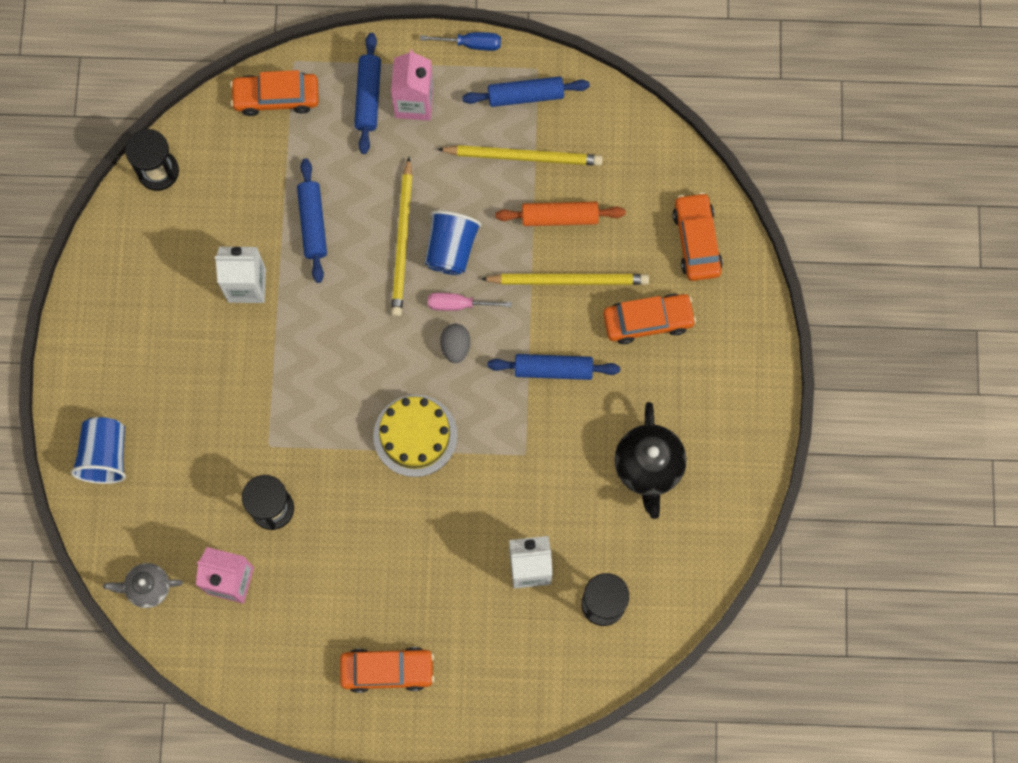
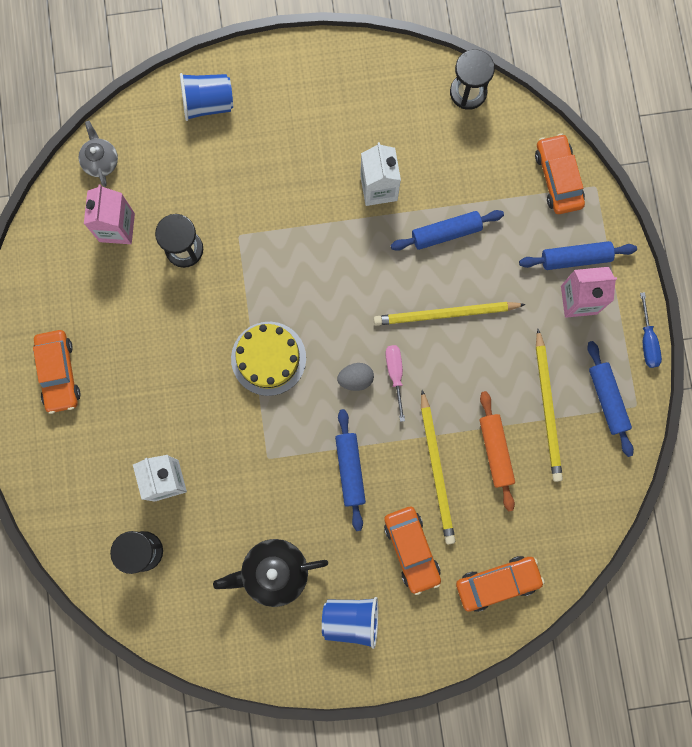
camera: 80 degrees right, 5 degrees up
blue cup [425,210,481,275] -> blue cup moved to [322,597,378,649]

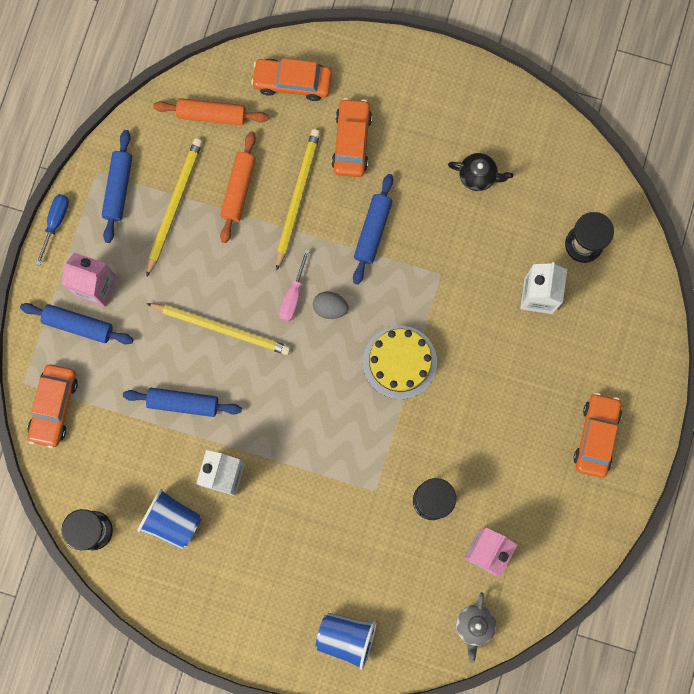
camera: 155 degrees left, 0 degrees up
black teapot [213,539,328,607] -> black teapot [448,153,513,191], size x0.62
blue cup [322,597,378,649] -> blue cup moved to [137,488,201,549]
none -> orange rolling pin [153,98,269,125]

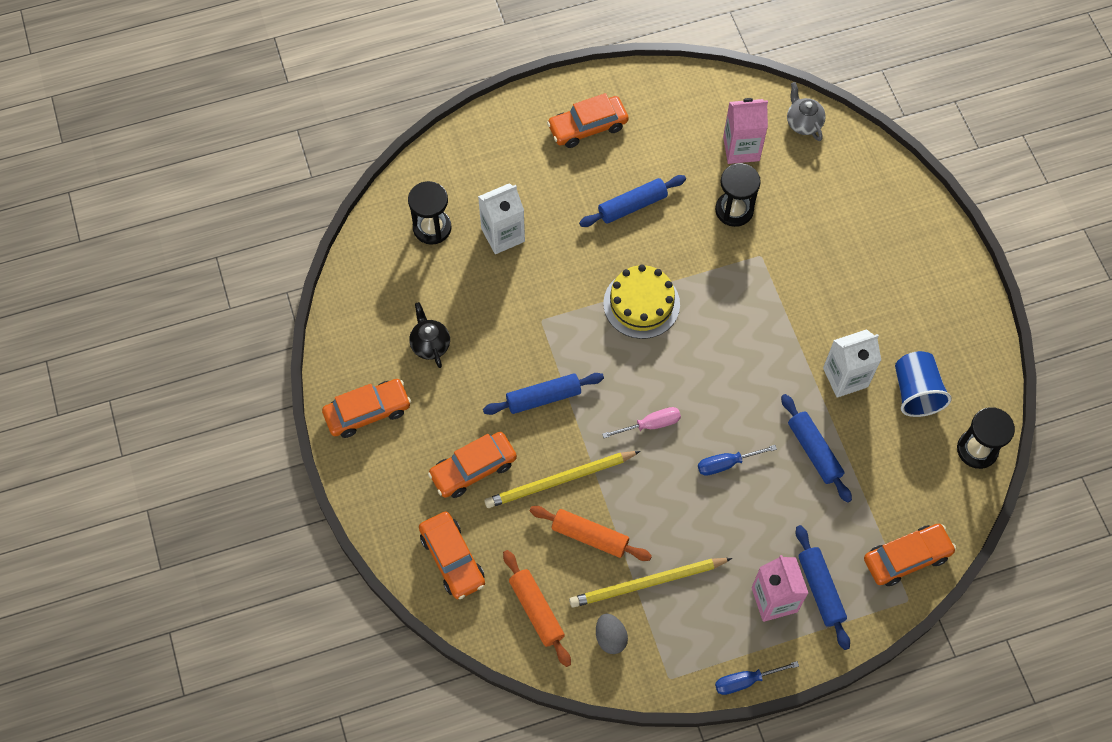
camera: 125 degrees left, 15 degrees down
blue rolling pin [102,130,132,243] -> blue rolling pin moved to [579,175,686,227]
yellow pencil [146,303,291,355] -> blue screwdriver [698,445,777,476]
orange rolling pin [220,131,256,243] -> orange rolling pin turned 45 degrees clockwise [530,506,652,561]
grey egg [313,292,349,319] -> grey egg moved to [596,614,628,654]
blue cup [316,613,377,670] -> none
grey teapot [456,592,497,663] -> grey teapot turned 90 degrees counterclockwise [787,82,826,141]
none -> orange car [322,379,411,438]

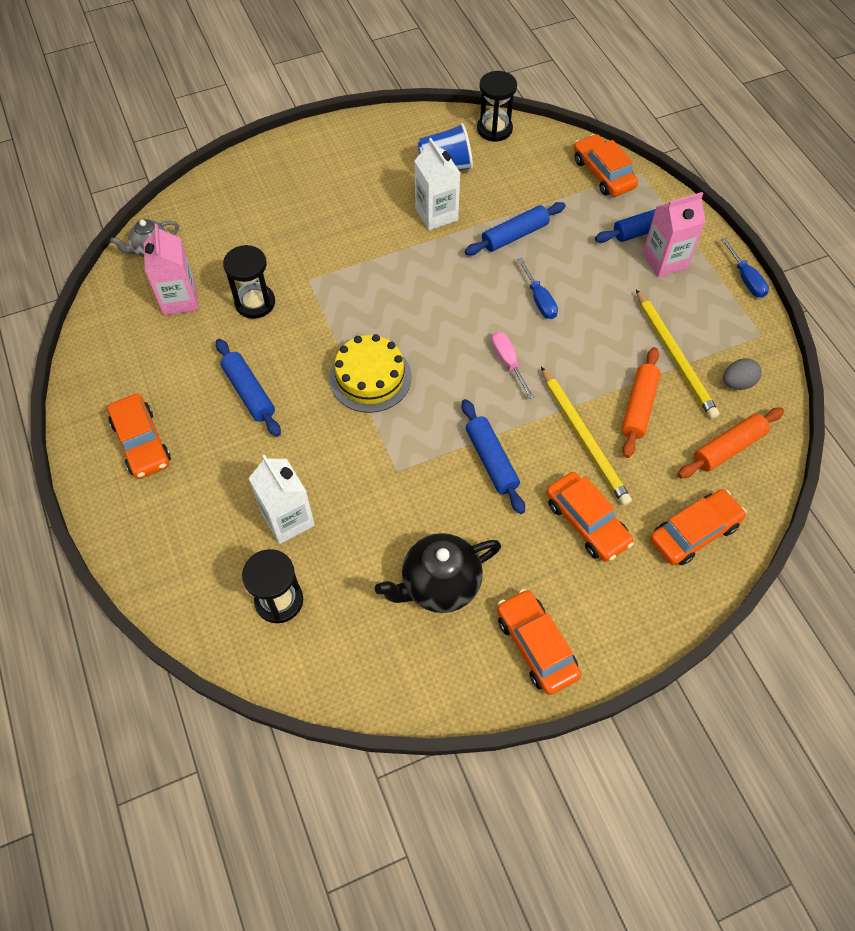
camera: 95 degrees left, 5 degrees down
black teapot [409,302,450,368] -> black teapot [375,533,501,613], size x1.61

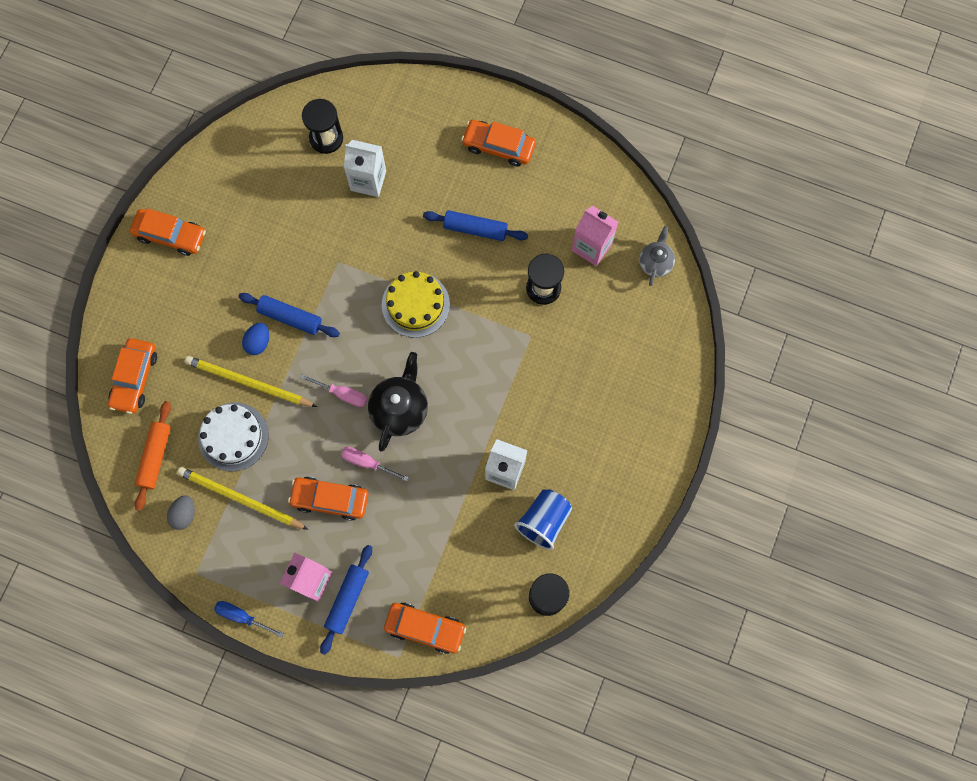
camera: 135 degrees right, 15 degrees up
black teapot [375,533,501,613] -> black teapot moved to [368,352,428,452]
blue rolling pin [465,202,566,255] -> none
blue screwdriver [517,257,558,319] -> pink screwdriver [341,447,409,481]
orange car [546,472,634,562] -> orange car moved to [288,477,368,521]
orange rolling pin [621,347,661,458] -> white cake [198,403,269,471]
none -> blue egg [242,323,269,355]

